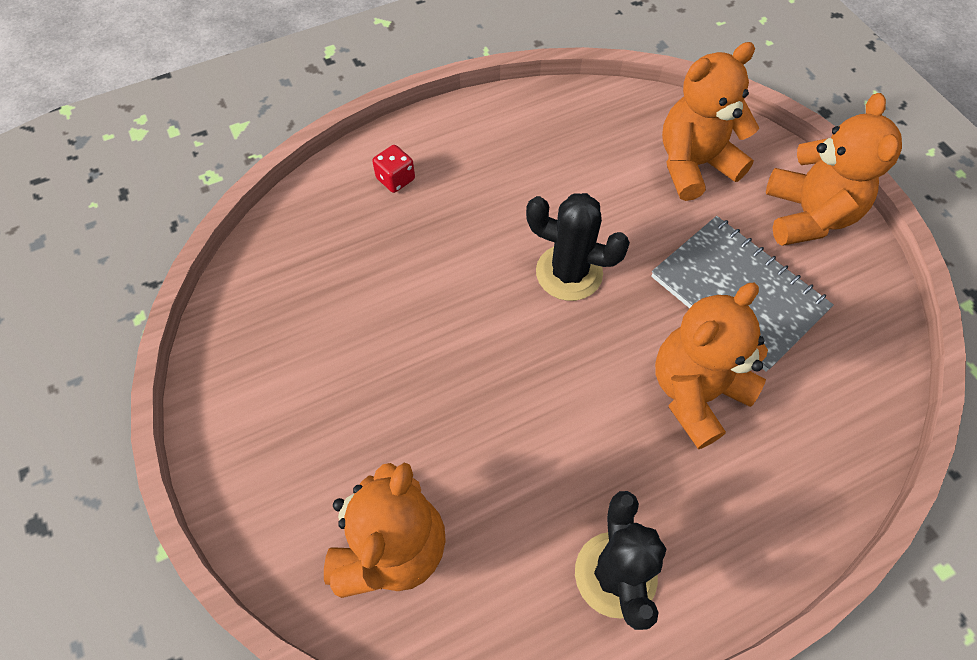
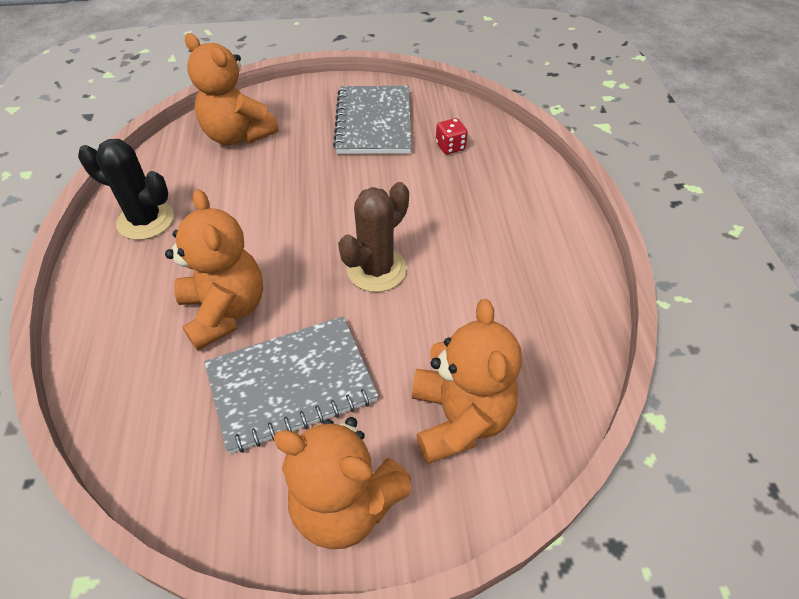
camera: 110 degrees right, 10 degrees down
red dice [372,145,415,193] -> red dice moved to [436,118,468,154]
black cactus [526,193,630,301] -> brown cactus [338,182,409,292]
none -> grey notebook [333,86,412,154]

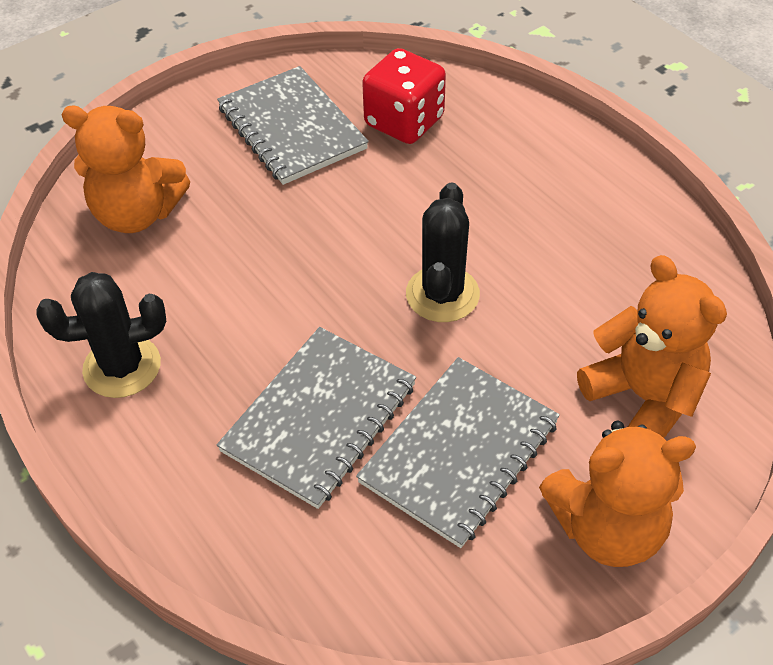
camera: 30 degrees left, 0 degrees up
orange teddy bear [165,189,263,351] -> grey notebook [217,327,416,509]
brown cactus [338,182,409,292] -> black cactus [406,182,480,322]
red dice [436,118,468,154] -> red dice [362,48,446,144], size x1.98

